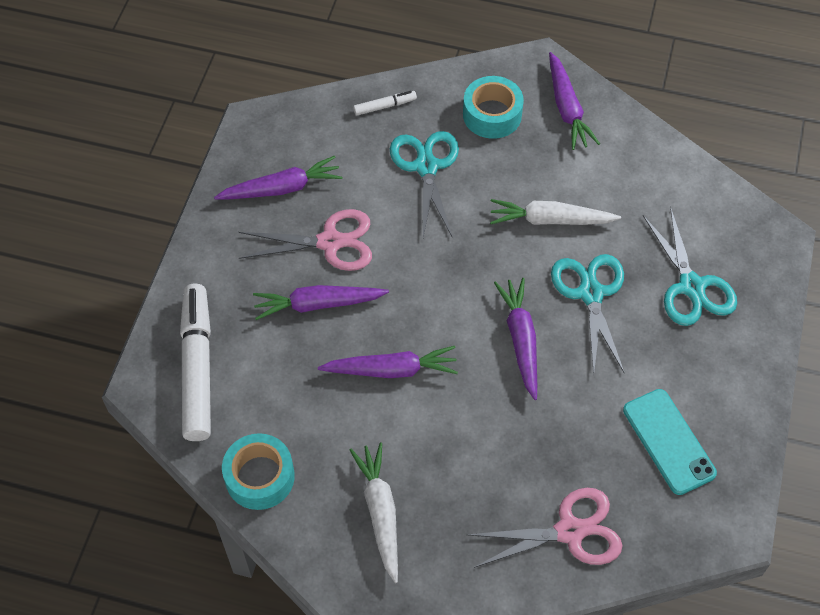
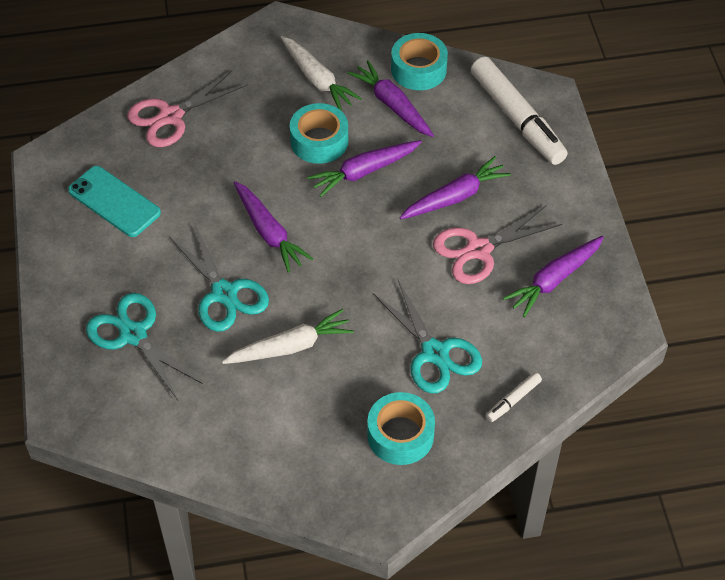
camera: 155 degrees right, 5 degrees down
purple carrot [549,52,600,150] -> purple carrot moved to [347,60,434,137]
none -> turquoise tape [290,103,348,164]

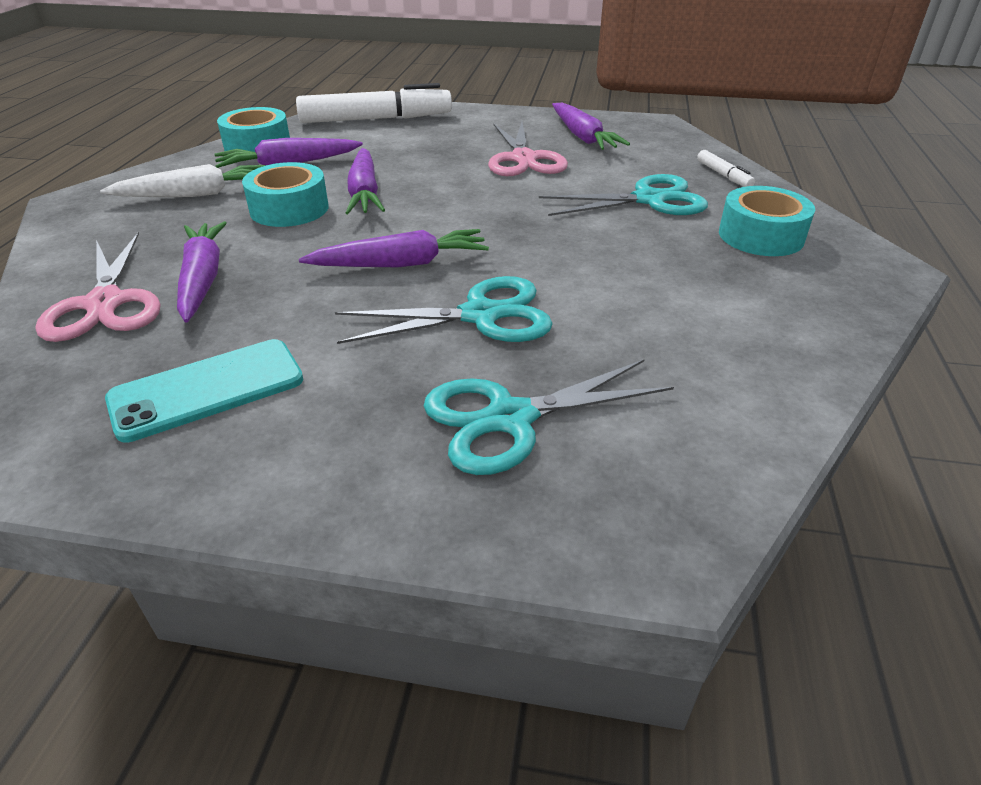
camera: 70 degrees left, 15 degrees down
white carrot [222,309,354,364] -> none
purple carrot [399,156,511,219] -> purple carrot moved to [177,221,227,323]

